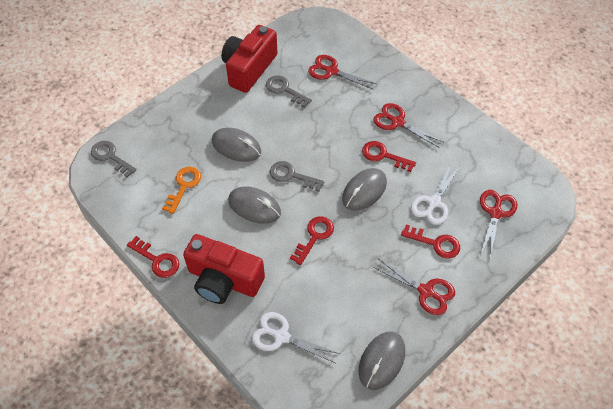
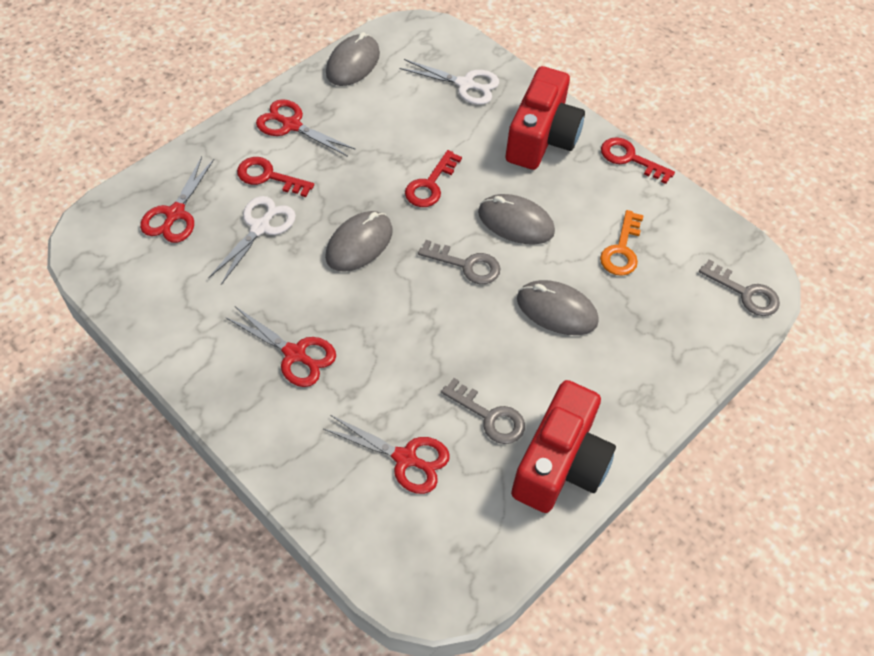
camera: 175 degrees right, 0 degrees up
red camera [183,234,265,304] -> red camera turned 90 degrees clockwise [506,66,585,170]
red key [362,141,416,172] -> none

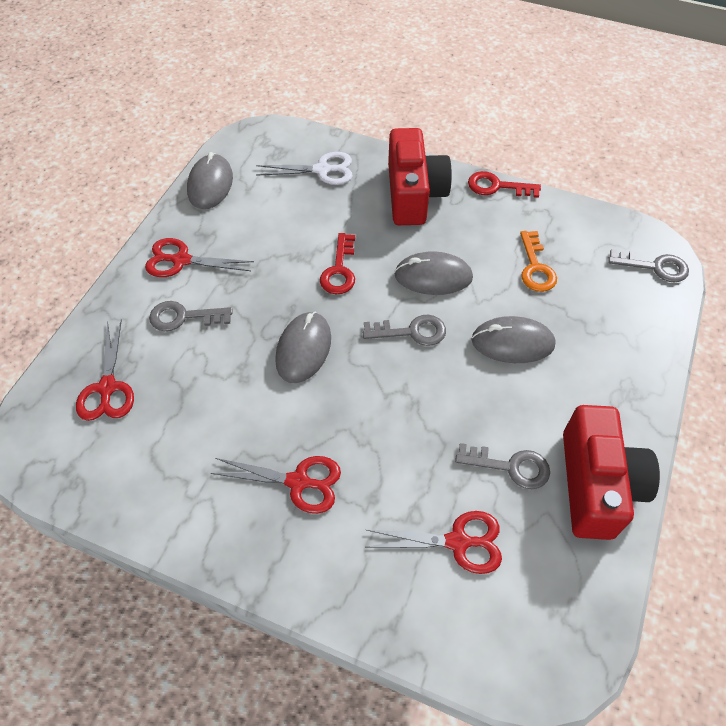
camera: 20 degrees left, 0 degrees up
white scissors [208,196,296,285] -> none
red key [237,157,314,197] -> grey key [149,301,233,331]

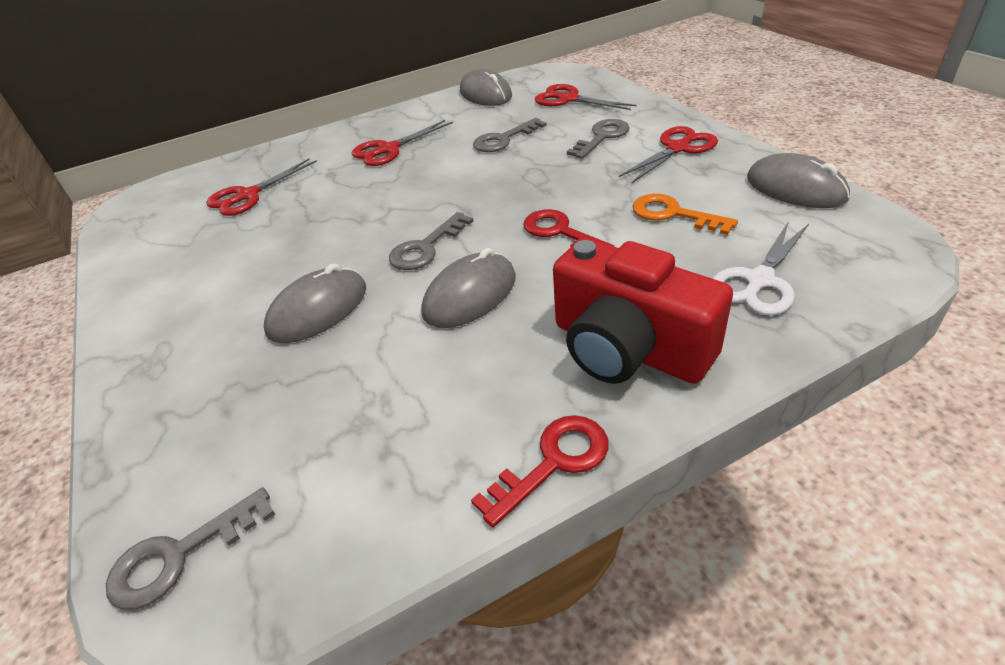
camera: 135 degrees right, 15 degrees down
grey mouse [275,312,331,383] -> grey mouse moved to [460,69,512,106]
grey key [455,443,550,489] -> grey key moved to [473,118,546,152]
orange key [520,231,557,292] -> orange key moved to [633,194,738,235]
red camera [563,405,660,540] -> none

